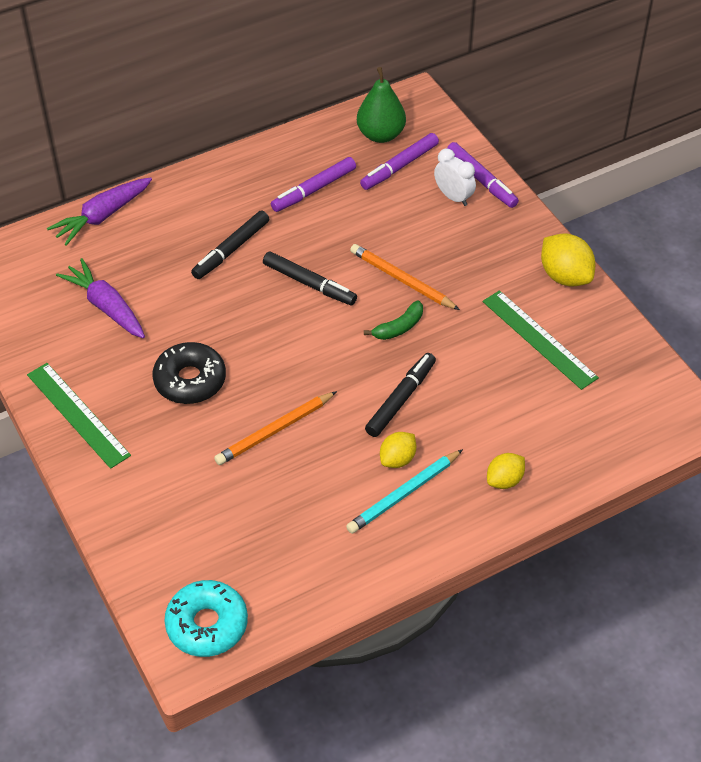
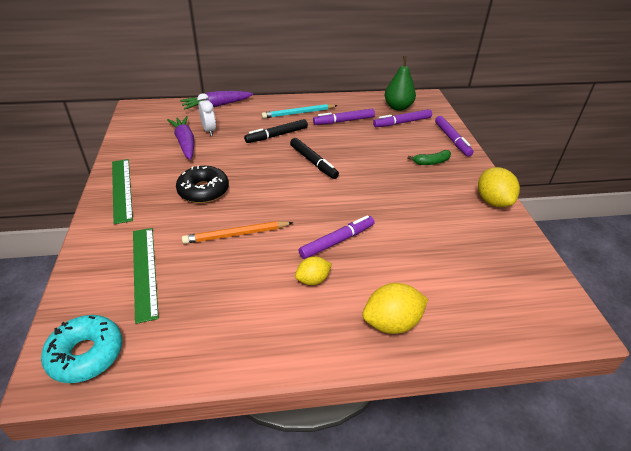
camera: 20 degrees right, 10 degrees down
turquoise pencil [346,449,463,534] -> turquoise pencil moved to [261,104,338,119]
orange pencil [350,244,460,310] -> none
green banana [364,301,423,340] -> green banana moved to [407,150,451,165]
black marker [365,353,436,437] -> purple marker [299,215,374,259]
white clock [434,148,476,206] -> white clock moved to [197,93,216,136]
green ruler [483,290,599,390] -> green ruler moved to [133,228,159,324]
yellow lemon [487,453,525,489] -> yellow lemon [362,283,428,334], size x1.60

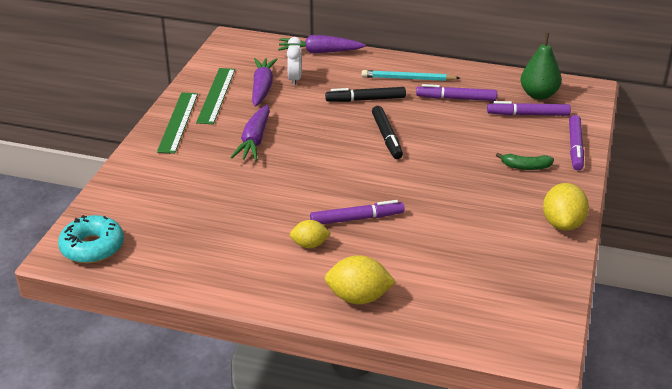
camera: 25 degrees right, 5 degrees down
green ruler [133,228,159,324] -> green ruler moved to [196,68,235,124]
black donut [176,166,229,203] -> purple carrot [230,105,270,161]
orange pencil [182,221,293,244] -> none

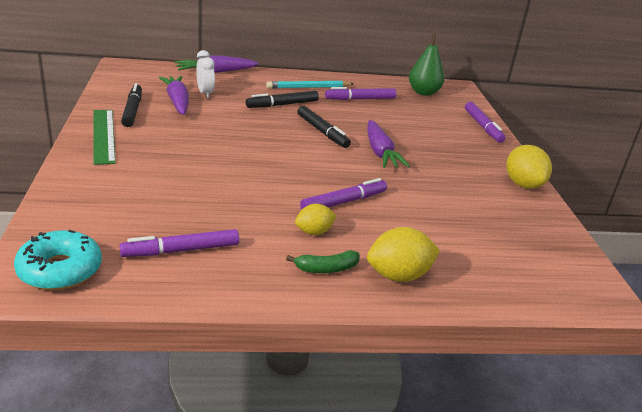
camera: 25 degrees left, 5 degrees down
green ruler [196,68,235,124] -> black marker [121,83,142,127]
purple carrot [230,105,270,161] -> purple carrot moved to [367,120,410,168]
purple marker [487,101,571,116] -> purple marker moved to [120,229,239,257]
green banana [496,153,554,170] -> green banana moved to [286,250,360,273]

